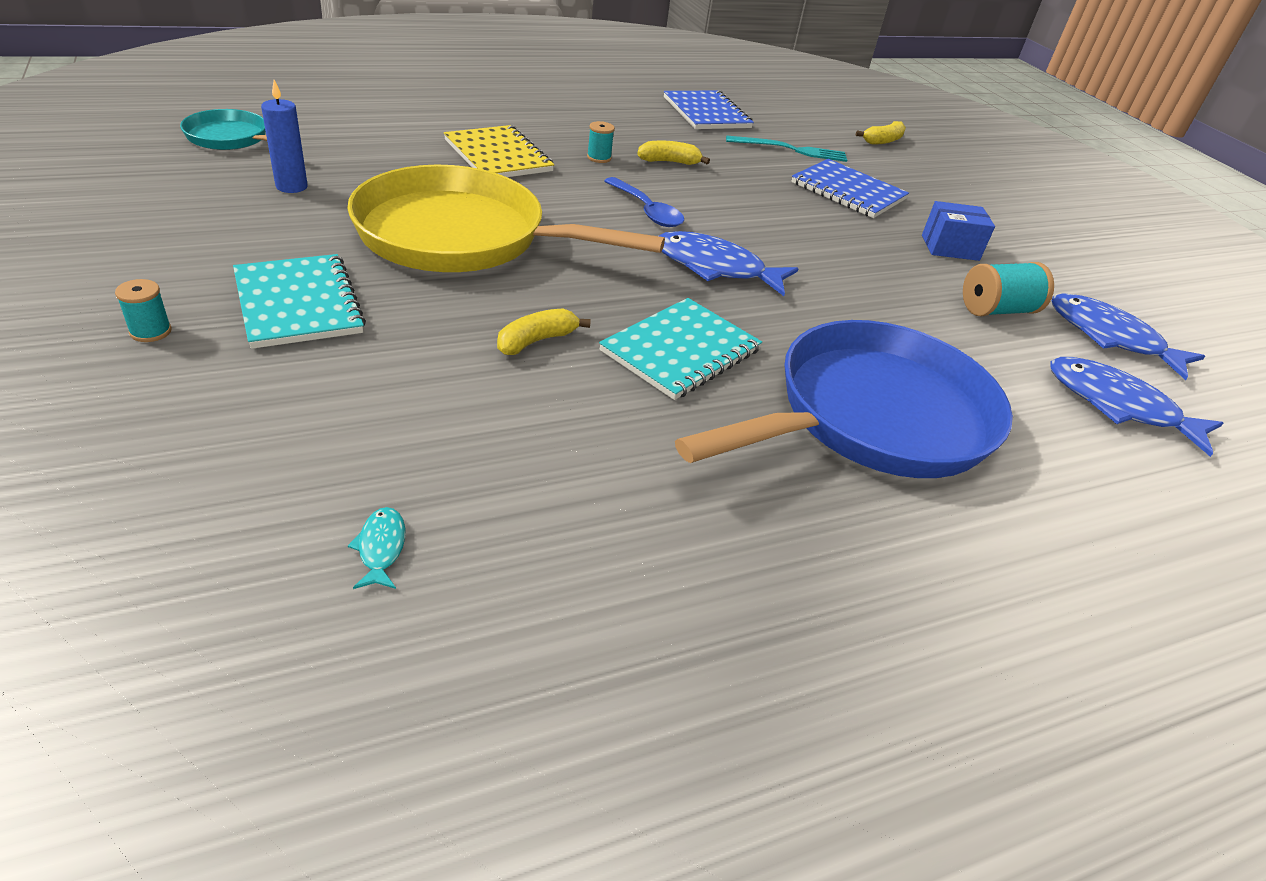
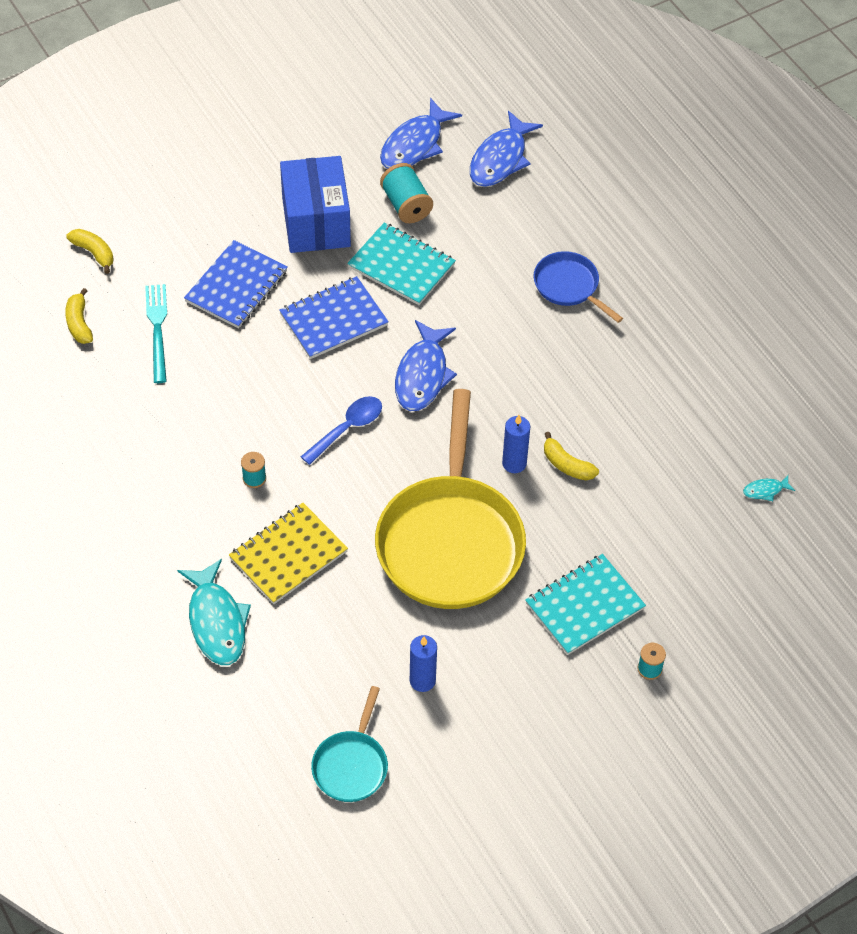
camera: 95 degrees left, 15 degrees up
turquoise notebook [599,298,762,400] -> turquoise notebook moved to [347,222,456,305]
yellow banana [637,141,710,165] -> yellow banana moved to [65,288,93,344]
blue notebook [664,90,754,129] -> blue notebook moved to [279,276,389,359]
blue pan [675,320,1013,478] -> blue pan [534,251,623,323], size x0.48
blue box [922,201,995,261] -> blue box [280,156,351,253], size x1.78
none -> turquoise fish [177,559,251,665]
none -> blue candle [502,415,530,473]

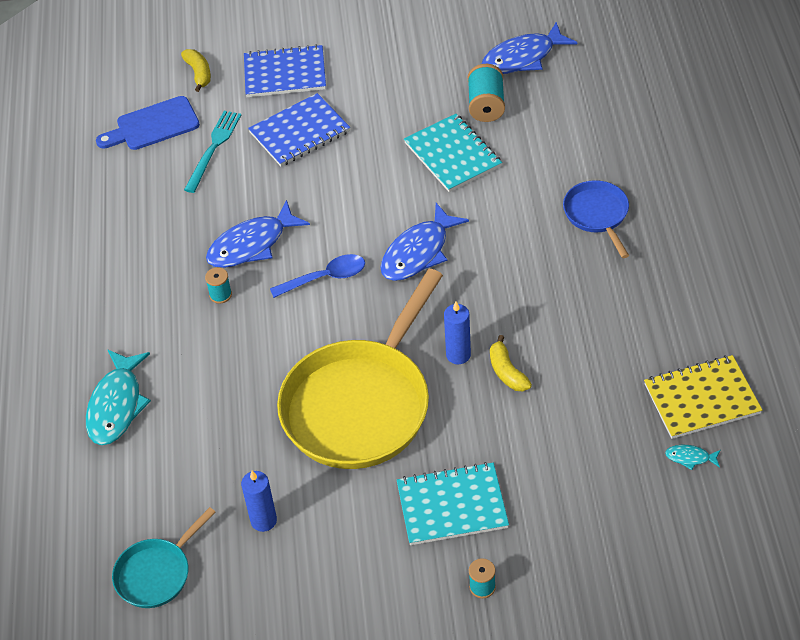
camera: 30 degrees right, 5 degrees down
yellow banana [65,288,93,344] -> blue cutting board [96,96,200,150]
yellow notebook [229,503,348,604] -> yellow notebook moved to [644,355,762,439]
blue notebook [279,276,389,359] -> blue notebook moved to [244,44,326,97]
blue box [280,156,351,253] -> none
blue fish [470,111,543,187] -> blue fish moved to [206,200,310,268]

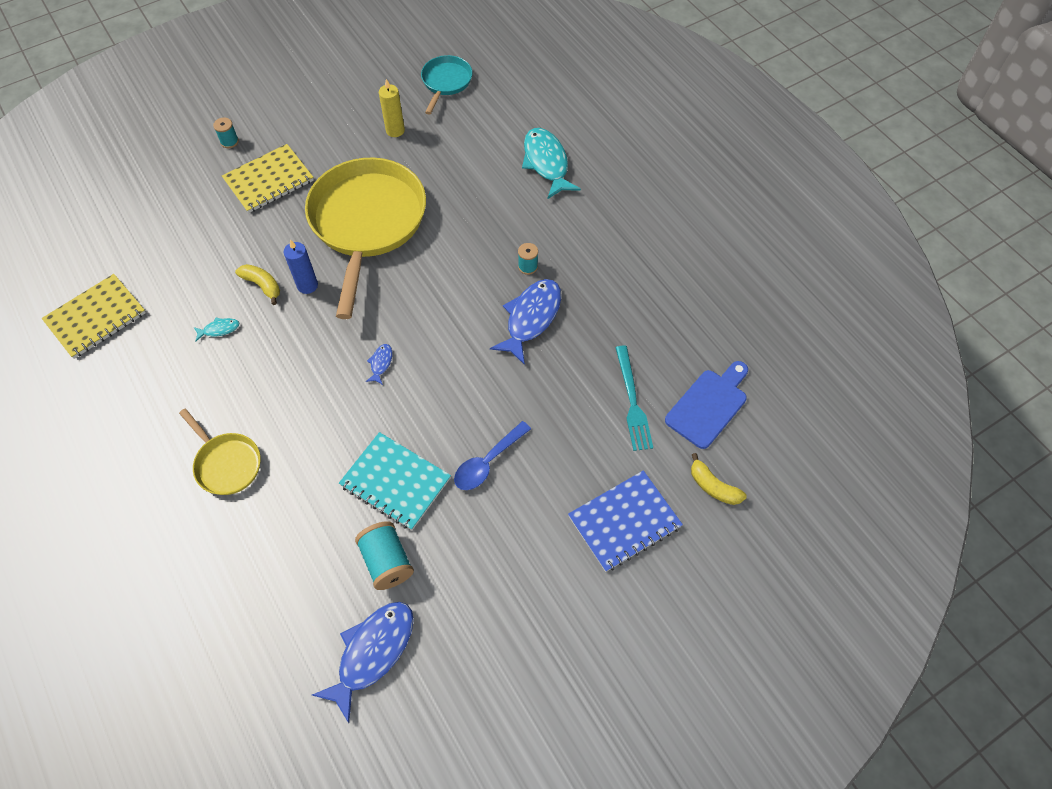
camera: 150 degrees right, 10 degrees up
blue candle [241,471,277,532] -> yellow candle [379,79,405,137]
blue notebook [248,93,350,167] -> none
blue spoon [270,254,365,298] -> blue spoon moved to [454,421,531,490]
blue fish [380,203,469,281] -> blue fish [366,344,392,385], size x0.44
turquoise notebook [397,462,509,545] -> yellow notebook [222,144,314,213]
blue pan [563,180,629,258] -> yellow pan [179,408,261,495]
turquoise fish [665,445,721,470] -> turquoise fish moved to [194,317,239,341]

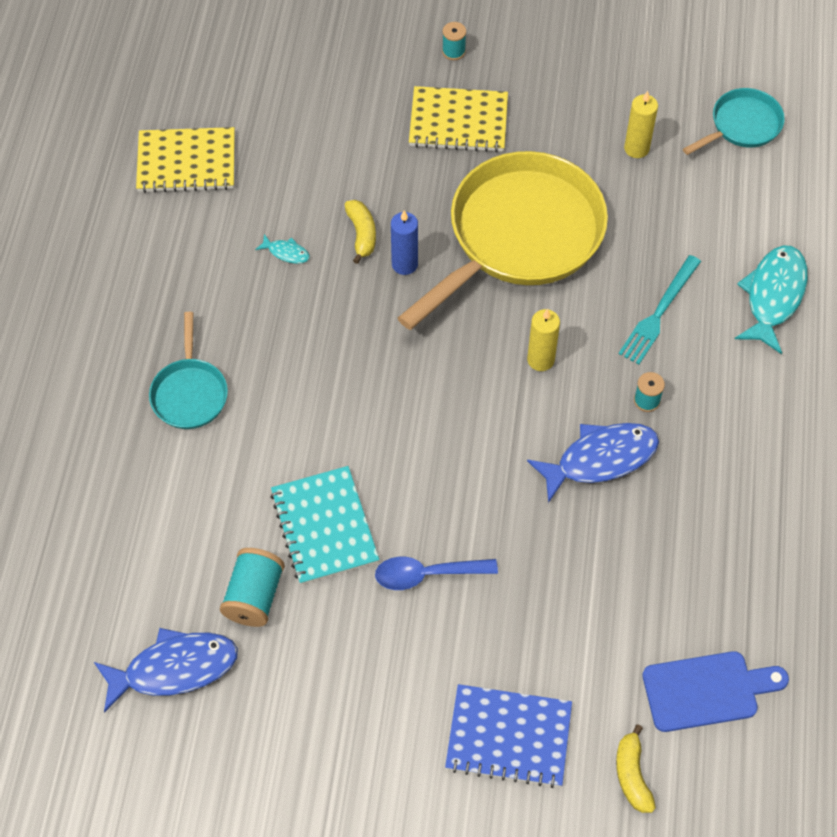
camera: 40 degrees right, 0 degrees up
yellow pan [179,408,261,495] -> turquoise pan [149,312,228,429]
blue fish [366,344,392,385] -> none
turquoise fork [615,346,653,451] -> turquoise fork moved to [619,255,701,365]
none -> yellow candle [527,309,560,371]

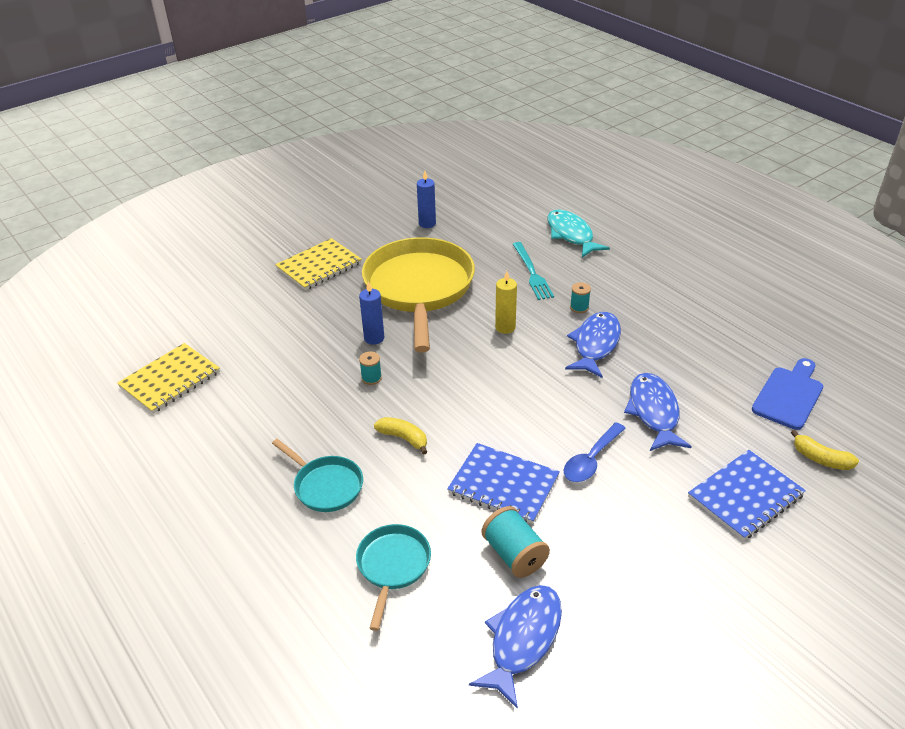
camera: 45 degrees left, 20 degrees down
turquoise fish [255,234,310,264] -> none
turquoise notebook [270,466,379,585] -> blue notebook [447,443,560,524]
yellow banana [345,200,376,264] -> yellow banana moved to [374,417,427,455]
turquoise spool [442,22,466,60] -> turquoise spool moved to [359,351,382,385]
yellow candle [624,91,658,158] -> blue candle [417,171,436,228]
turquoise pan [683,88,785,155] -> turquoise pan moved to [356,524,431,631]
none -> blue fish [624,373,692,451]

